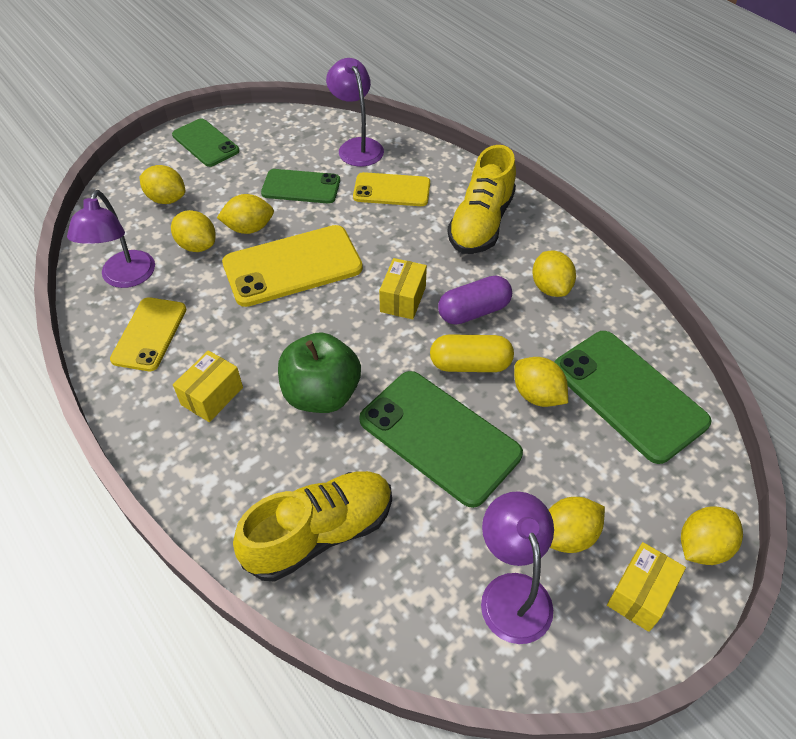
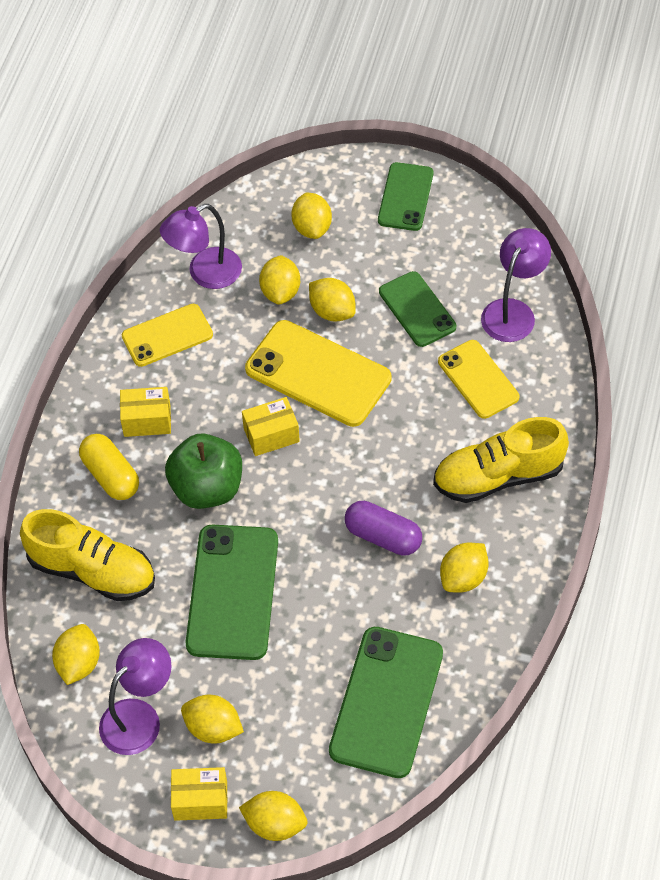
camera: 55 degrees right, 5 degrees up
yellow box [379,258,427,319] -> yellow box moved to [242,397,300,456]
yellow capsule [430,335,514,372] -> yellow capsule moved to [79,434,139,500]
yellow lemon [514,357,568,407] -> yellow lemon moved to [52,624,100,685]

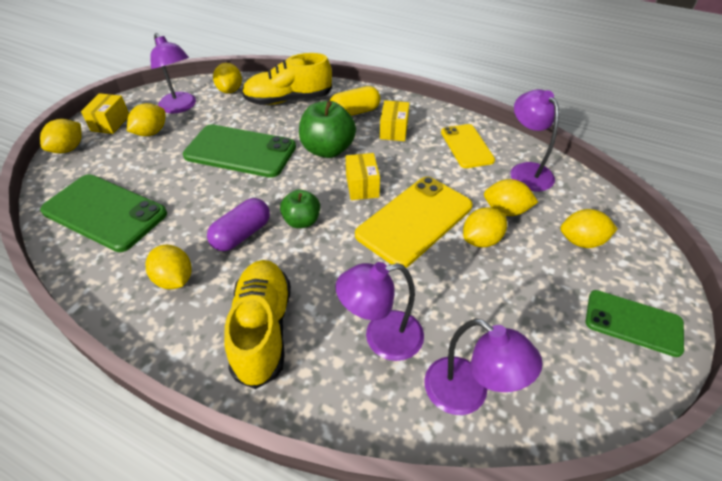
camera: 100 degrees right, 10 degrees down
yellow shoe [20,509,155,601] -> yellow shoe turned 45 degrees clockwise [242,53,332,105]
yellow lemon [52,624,100,685] -> yellow lemon turned 60 degrees clockwise [213,63,242,93]
green phone [379,271,456,347] -> none
yellow phone [438,340,519,419] -> purple lamp [335,262,424,361]
none -> green apple [280,190,320,228]

